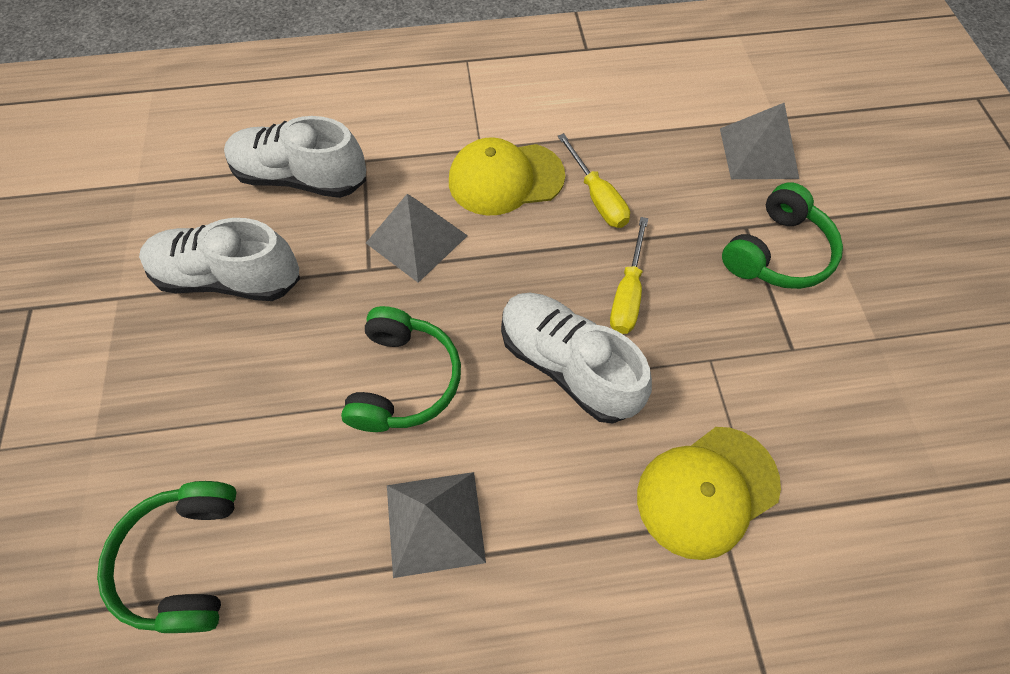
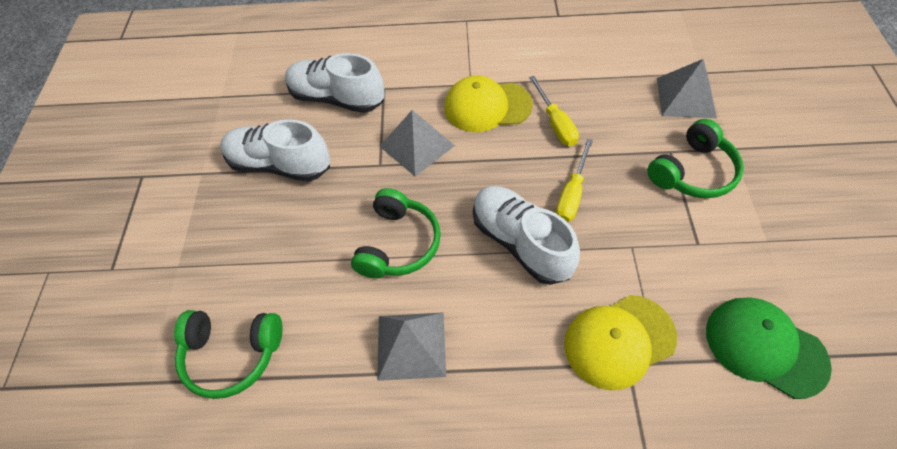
camera: 10 degrees right, 5 degrees down
green headphones [97,481,236,633] -> green headphones turned 90 degrees counterclockwise [174,310,283,399]
none -> green cap [706,298,832,399]

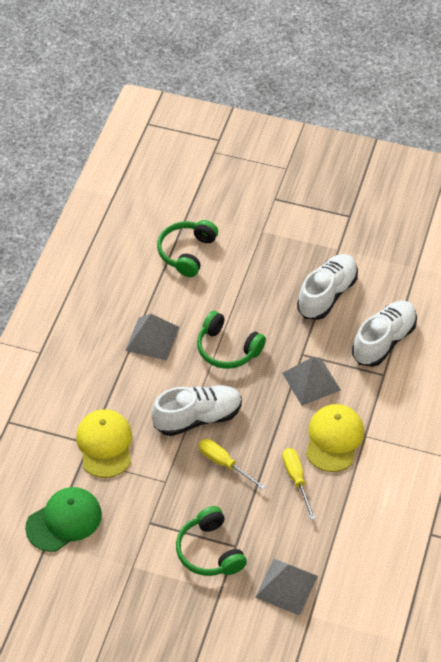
camera: 105 degrees right, 5 degrees down
yellow screwdriver [529,76,579,146] -> yellow screwdriver turned 75 degrees clockwise [282,448,316,520]

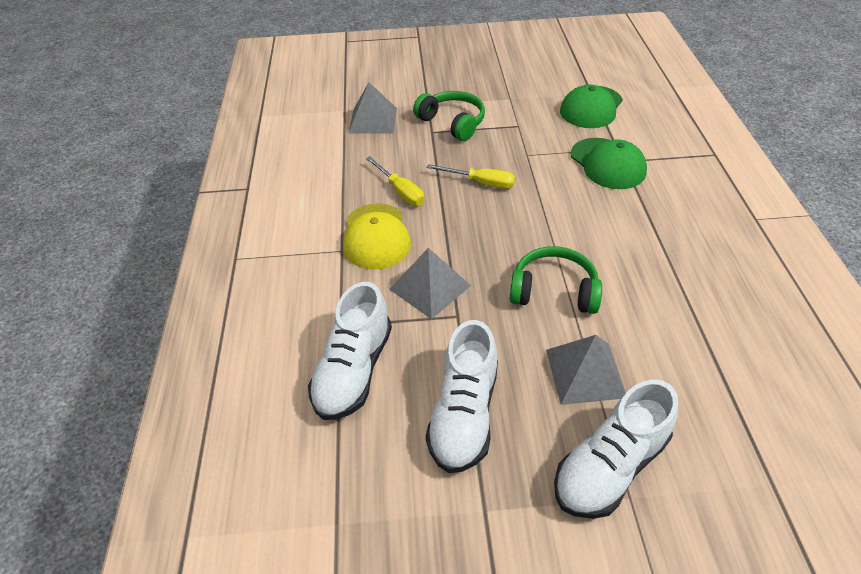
camera: 160 degrees right, 5 degrees down
yellow cap [76,409,132,478] -> green cap [571,138,647,189]
grey pyramid [125,314,179,360] -> grey pyramid moved to [546,335,626,405]
white shoe [151,385,242,436] -> white shoe moved to [554,379,678,519]
green headphones [157,220,218,277] -> none

